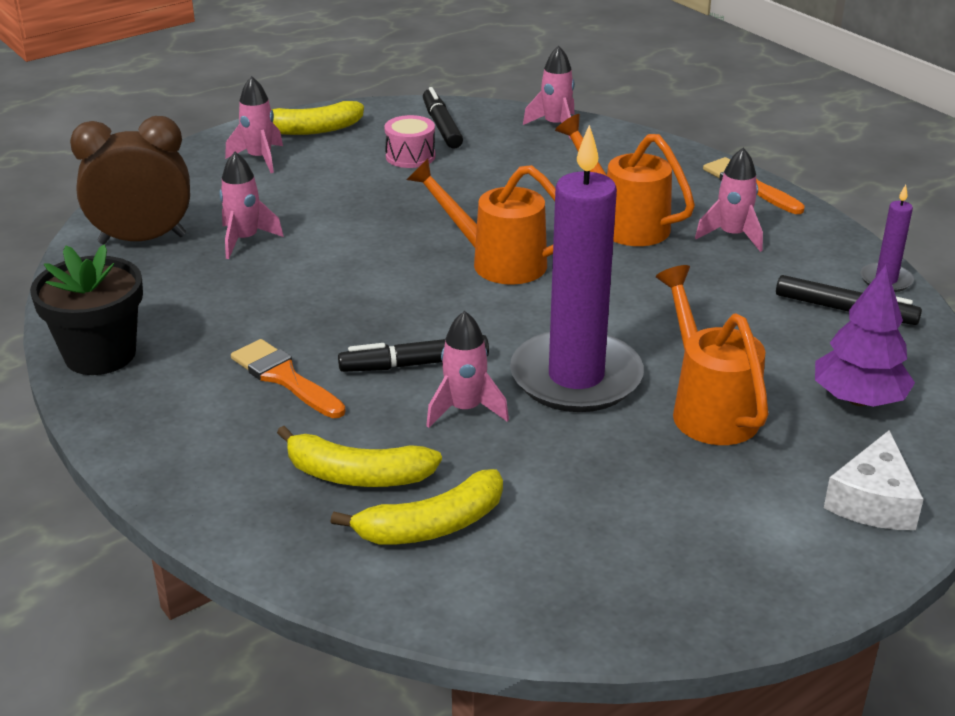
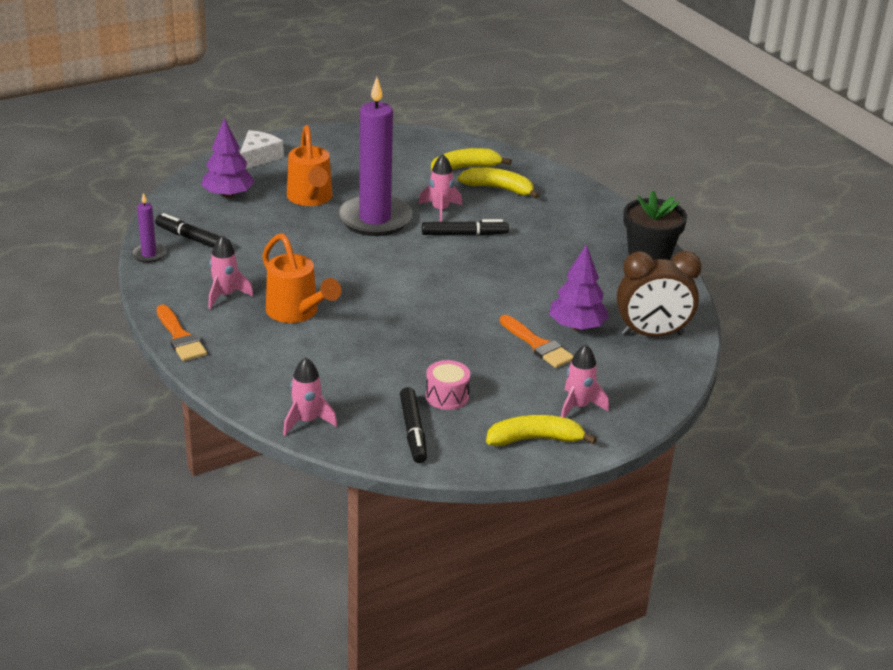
camera: 175 degrees left, 0 degrees up
pink rocket [219,152,284,259] -> purple tree [549,244,609,331]
orange brush [231,339,345,418] -> orange brush moved to [500,315,573,368]
orange watering can [407,158,555,285] -> none

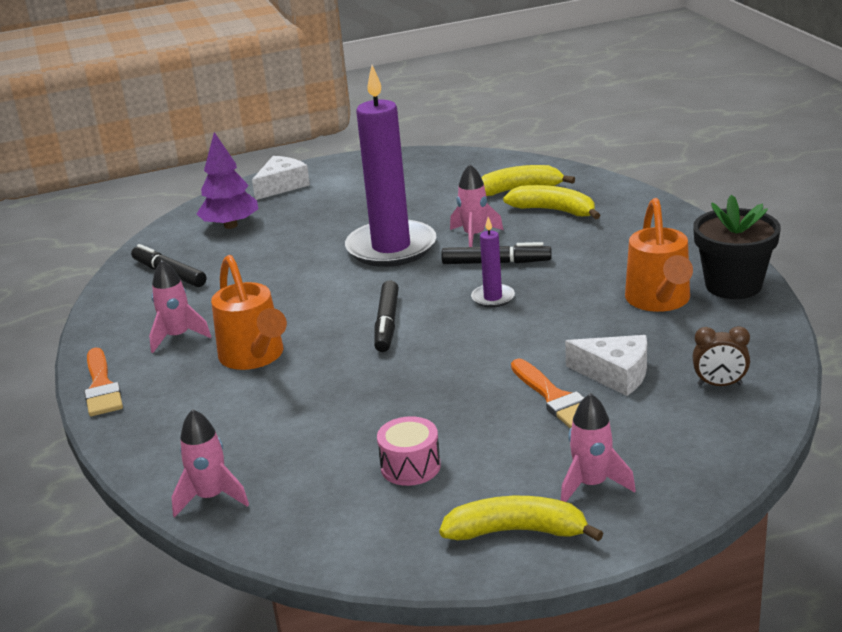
camera: 15 degrees right, 5 degrees down
purple candle [131,193,166,263] -> purple candle moved to [471,217,515,308]
orange watering can [287,125,333,206] -> orange watering can moved to [625,198,693,312]
black marker [400,387,427,463] -> black marker moved to [374,280,399,352]
purple tree [549,244,609,331] -> white cheese [565,335,647,396]
brown clock [617,251,701,337] -> brown clock [692,326,750,386], size x0.50

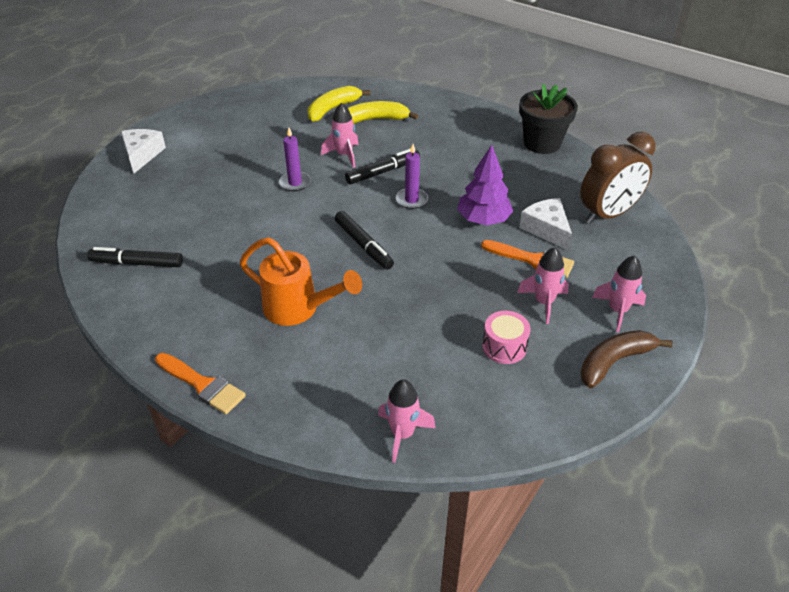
camera: 40 degrees left, 15 degrees up
pink rocket [149,260,211,353] -> pink rocket moved to [517,247,569,324]
purple tree [197,132,258,229] -> purple tree moved to [457,145,513,225]
purple candle [345,65,436,267] -> purple candle [279,127,311,191], size x0.44
yellow banana [439,496,603,541] -> brown banana [581,330,673,388]
white cheese [565,335,647,396] -> white cheese turned 105 degrees counterclockwise [519,198,572,251]
orange watering can [625,198,693,312] -> none
brown clock [692,326,750,386] -> brown clock [580,132,655,224], size x2.00

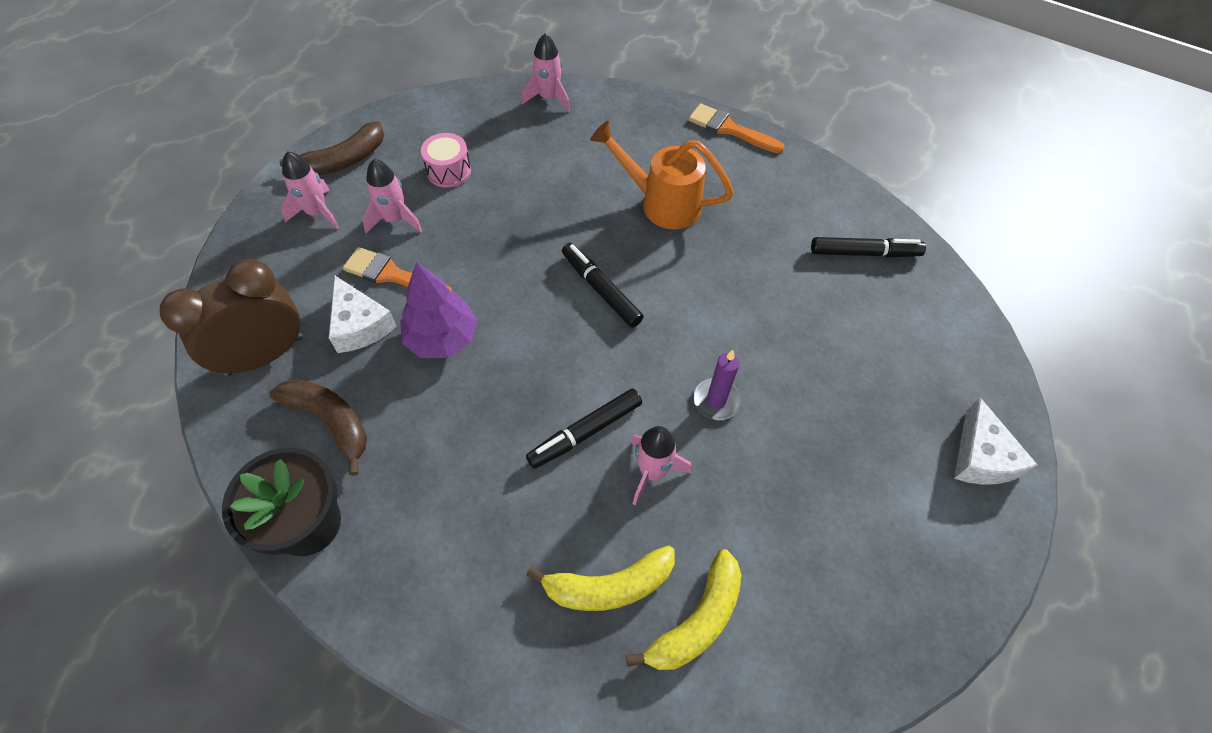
camera: 175 degrees right, 15 degrees up
purple candle [396,144,428,209] -> none
none -> brown banana [269,379,367,476]

